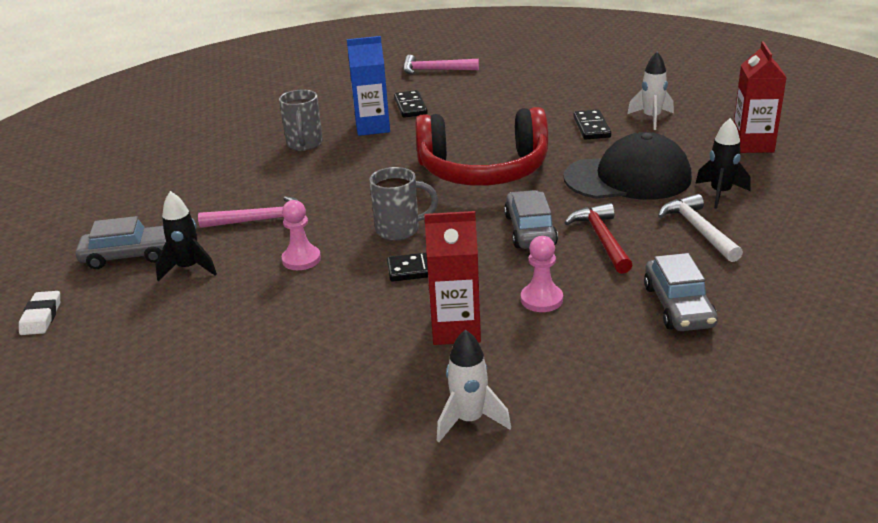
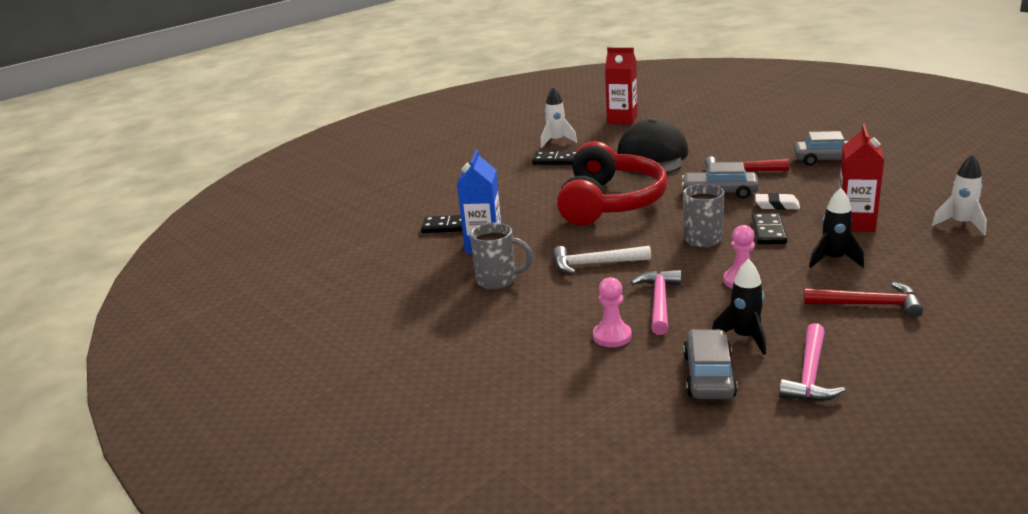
camera: 75 degrees left, 5 degrees down
white eraser [19,291,60,335] -> white eraser moved to [755,193,800,210]
pink hammer [403,55,479,75] -> pink hammer moved to [779,323,845,401]
pink pawn [521,236,563,312] -> pink pawn moved to [593,277,632,347]
white hammer [658,194,743,262] -> white hammer moved to [553,246,651,274]
black rocket [695,118,751,208] -> black rocket moved to [809,188,864,268]
none -> red hammer [804,282,923,318]

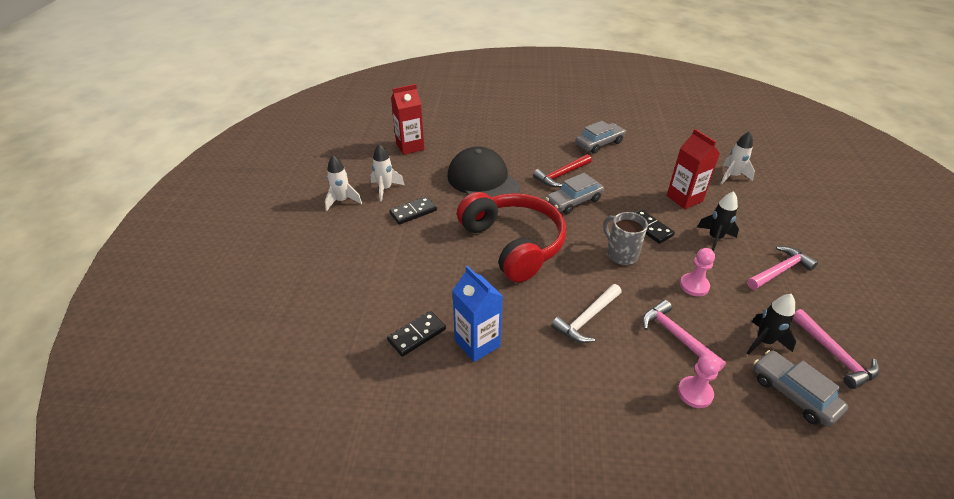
camera: 45 degrees left, 15 degrees up
grey mug [470,223,533,290] -> none
white eraser [755,193,800,210] -> none
red hammer [804,282,923,318] -> pink hammer [747,246,818,290]
none -> white rocket [325,155,362,211]

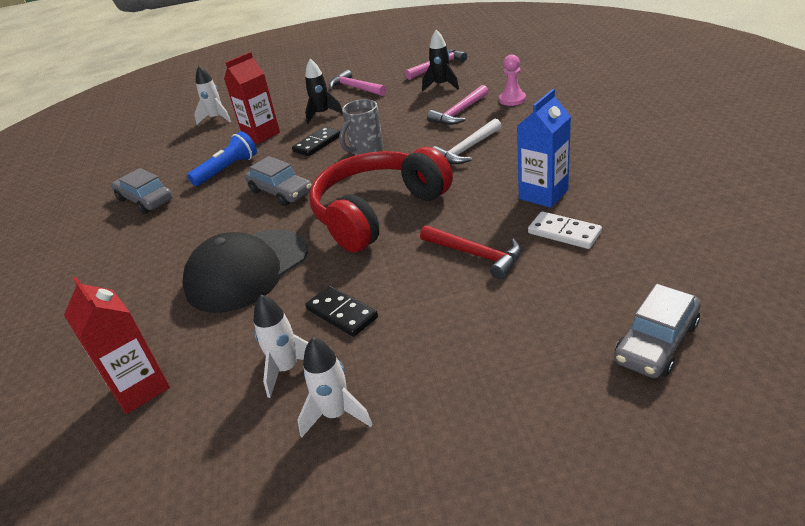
camera: 100 degrees left, 5 degrees down
black domino [387,311,446,357] -> white domino [528,211,602,249]
red hammer [533,154,592,187] -> red hammer moved to [420,225,522,279]
white hammer [551,284,622,343] -> white hammer turned 105 degrees clockwise [433,119,502,164]
pink pawn [680,248,715,296] -> none
grey car [753,350,848,427] -> grey car moved to [614,284,701,378]
none -> blue flashlight [187,131,257,186]

